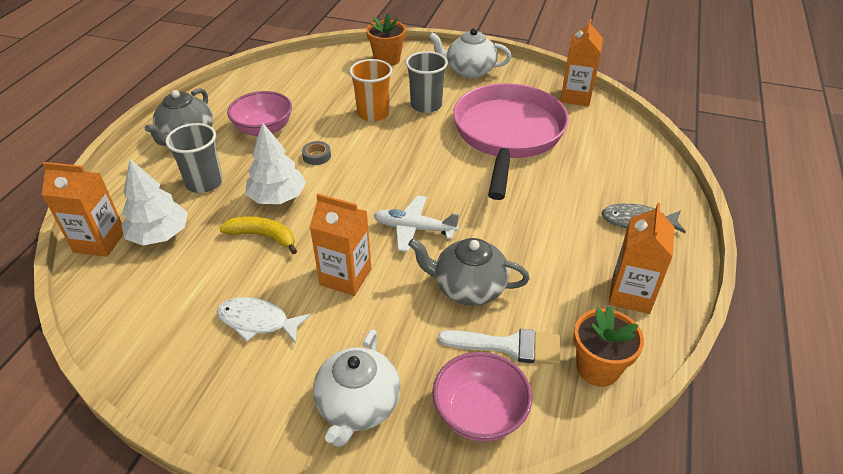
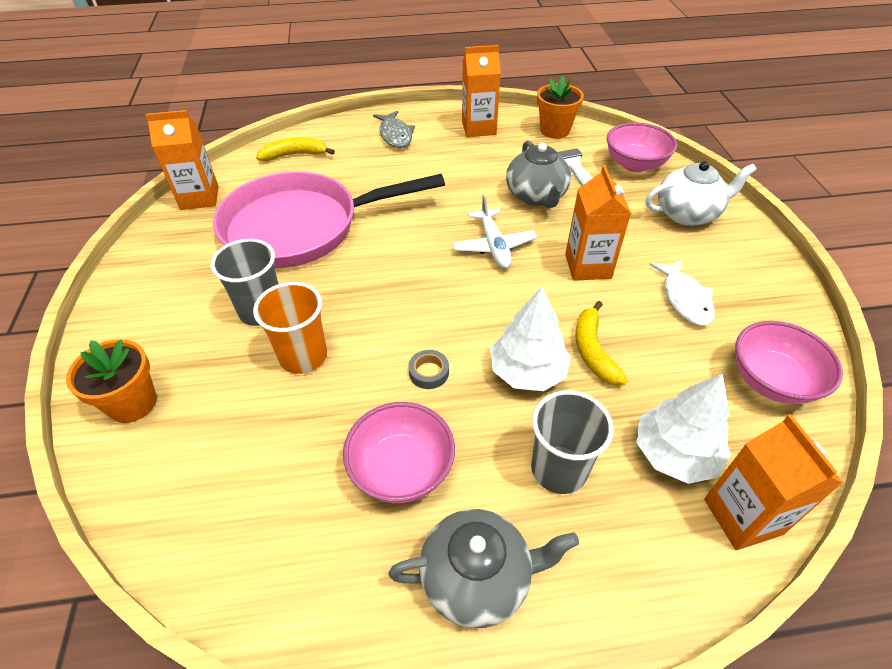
camera: 115 degrees left, 5 degrees up
white teapot [429,28,511,78] -> none
none -> yellow banana [256,138,335,161]
none -> pink bowl [736,321,843,404]

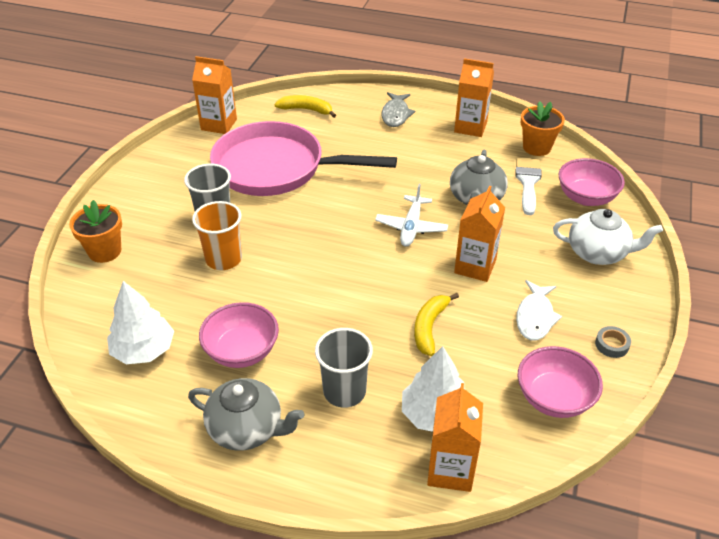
camera: 25 degrees right, 5 degrees down
grey tape [408,350,449,389] -> grey tape moved to [595,326,631,358]
white tree [490,287,571,391] -> white tree moved to [107,281,174,364]

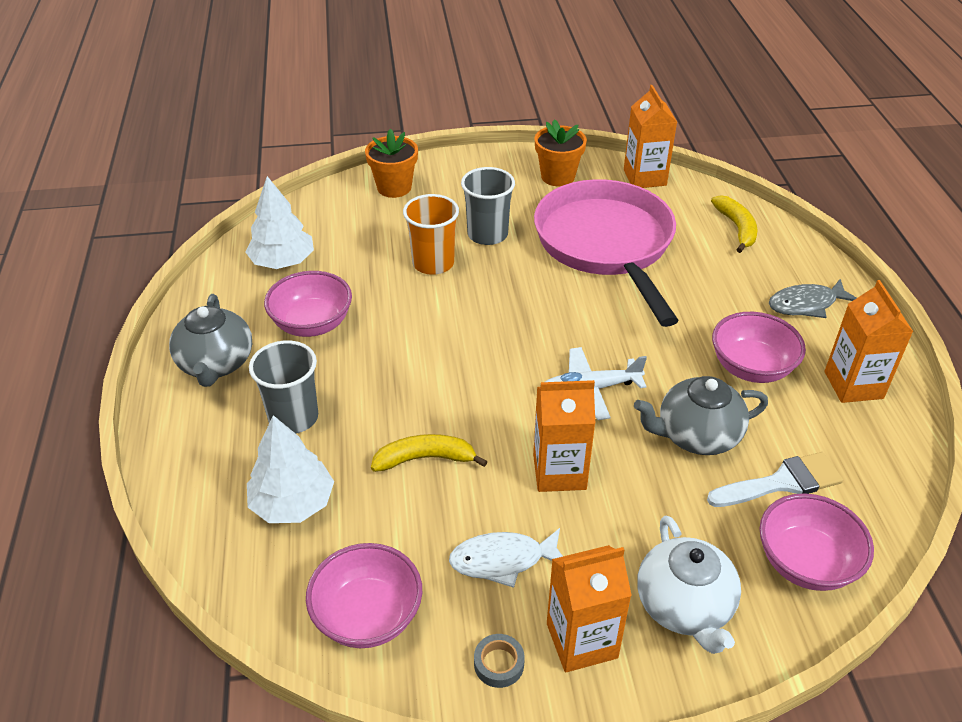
camera: 65 degrees right, 0 degrees up
orange carton [427,383,483,492] -> orange carton moved to [547,545,632,673]
orange flower pot [521,101,565,156] -> orange flower pot moved to [535,119,587,186]
none -> pink bowl [712,312,806,383]

